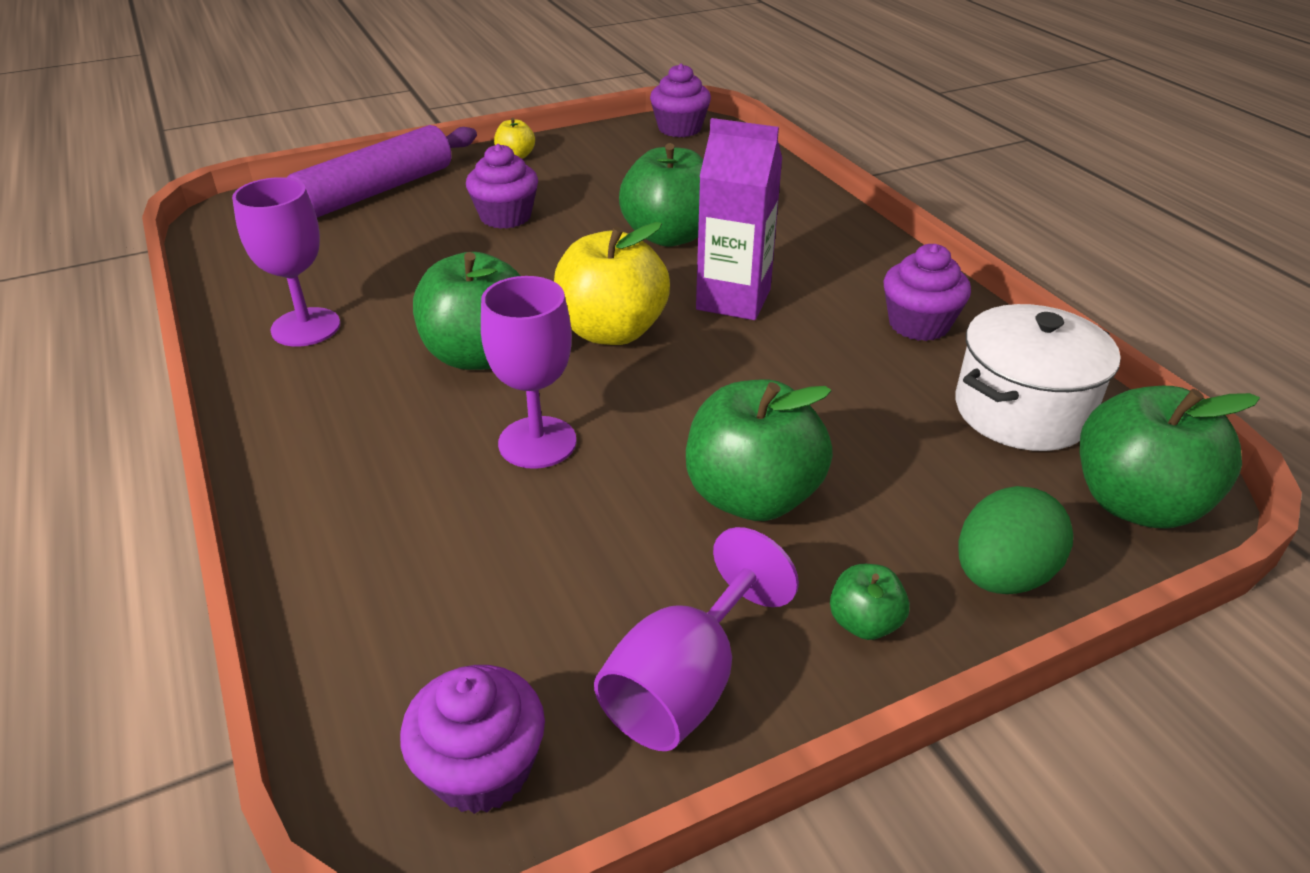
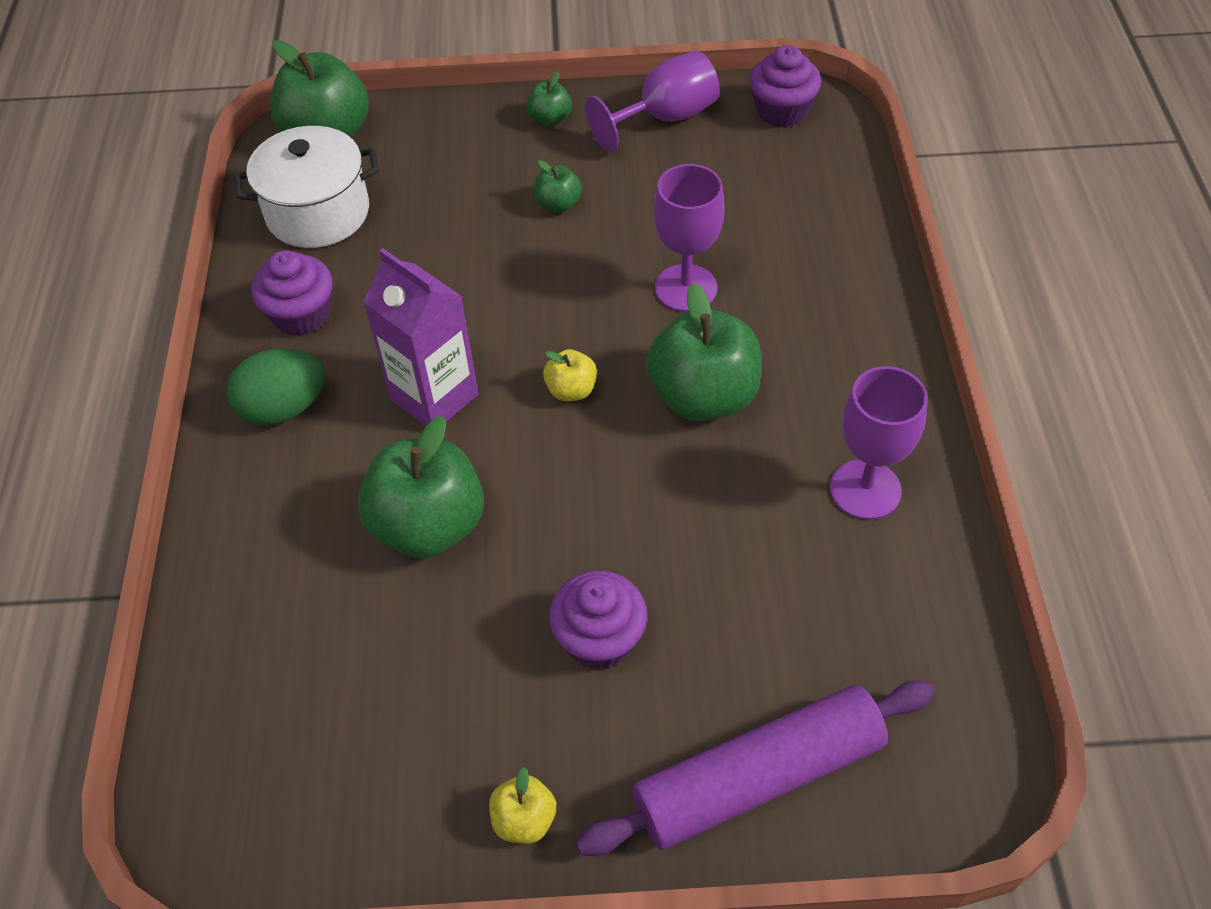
camera: 155 degrees left, 15 degrees up
yellow apple [554,222,670,345] -> yellow apple [543,349,597,401], size x0.47
purple cupcake [650,63,711,137] -> none
green apple [686,379,833,521] -> green apple [534,160,582,212], size x0.47
green egg [958,486,1073,594] -> green egg moved to [227,349,325,426]

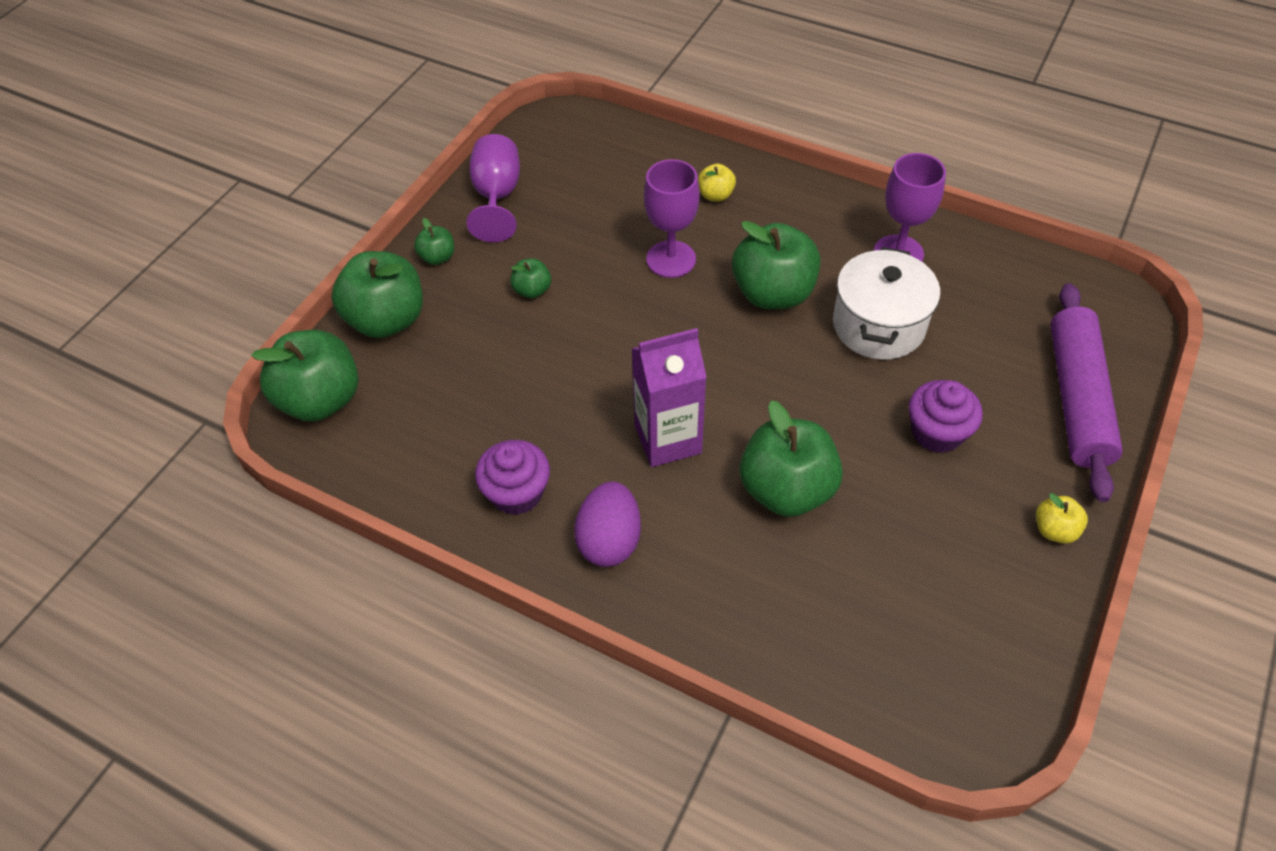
camera: 60 degrees left, 0 degrees up
green egg [227,349,325,426] -> purple egg [574,481,641,567]
white pot [234,126,379,248] -> white pot moved to [833,247,940,360]
yellow apple [543,349,597,401] -> yellow apple moved to [698,164,736,201]
purple cupcake [749,45,821,127] -> none
none -> green apple [331,251,423,338]

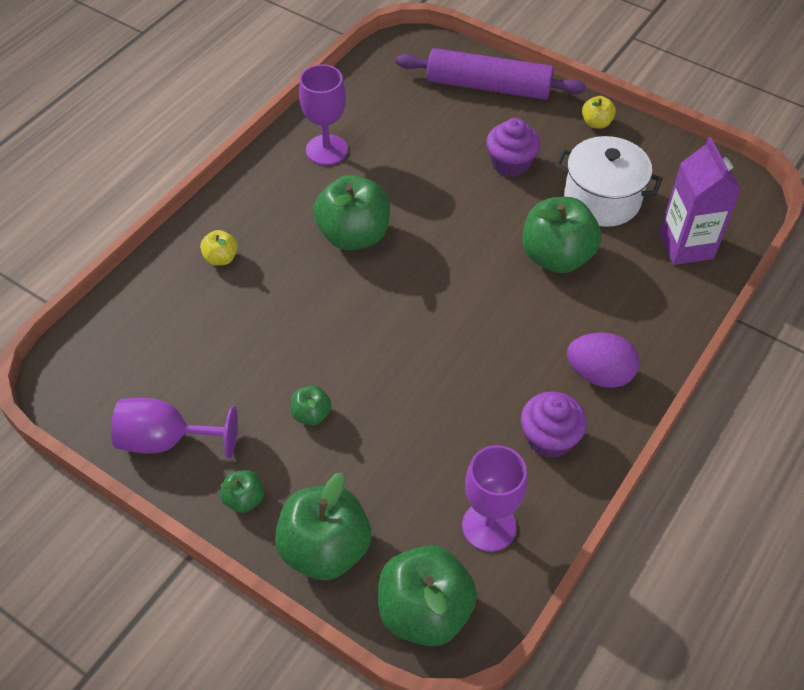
camera: 85 degrees left, 0 degrees up
purple carton [631,328,707,467] -> purple carton moved to [659,137,741,265]
purple goblet [644,159,700,278] -> purple goblet moved to [462,445,527,552]
white pot [833,247,940,360] -> white pot moved to [555,136,663,227]

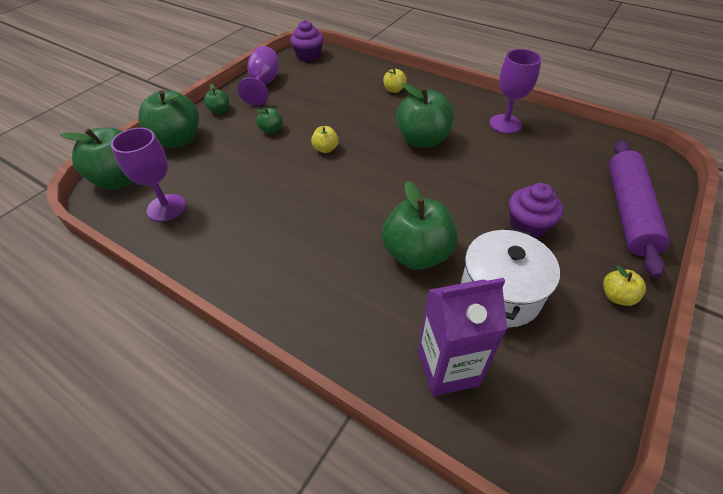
camera: 90 degrees right, 5 degrees down
purple cupcake [521,392,587,458] -> purple cupcake moved to [290,20,324,62]
purple egg [567,332,639,388] -> none
none -> yellow apple [311,126,339,153]

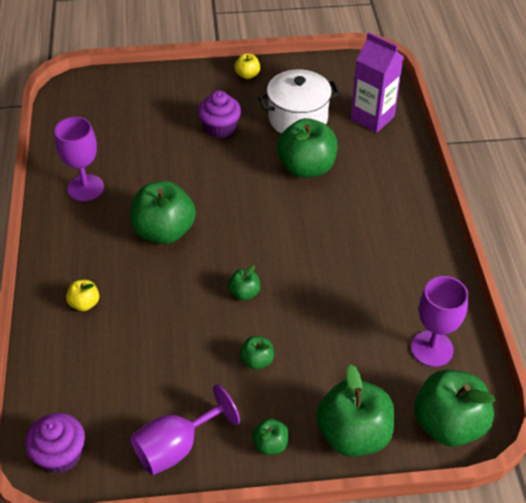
camera: 130 degrees left, 0 degrees up
yellow apple [311,126,339,153] -> green apple [228,265,260,300]
purple rolling pin [609,141,670,278] -> none

